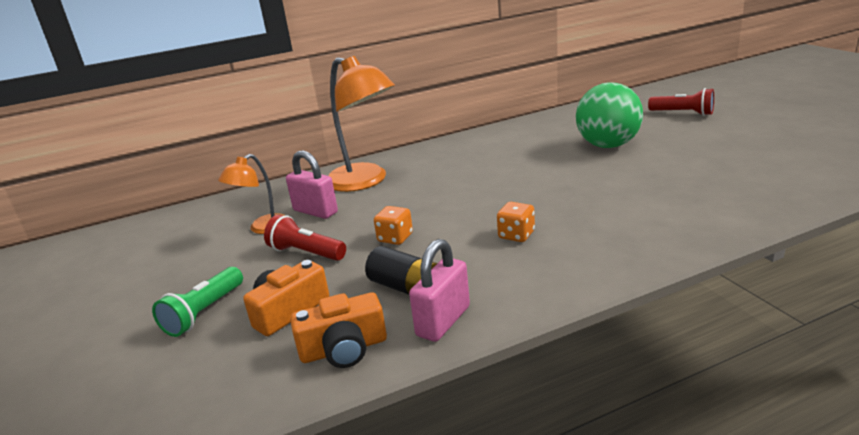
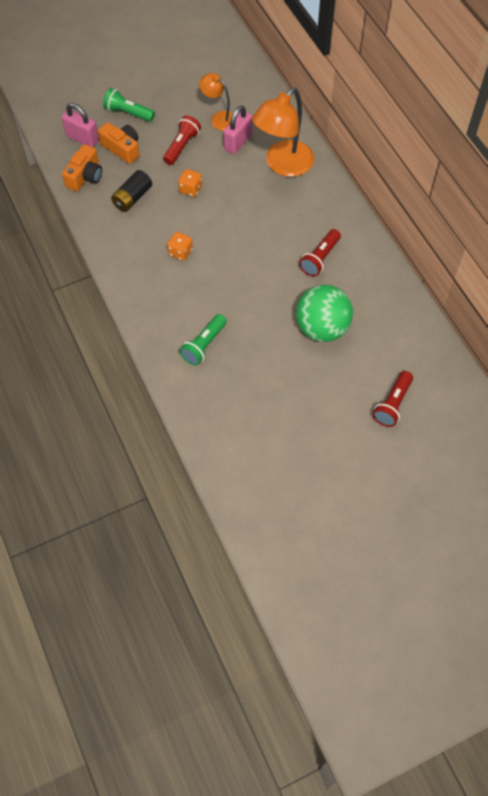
camera: 85 degrees right, 35 degrees up
orange camera [290,292,387,368] -> orange camera turned 135 degrees counterclockwise [62,144,102,191]
pink padlock [409,239,470,342] -> pink padlock moved to [61,103,99,147]
none -> green flashlight [179,314,227,366]
none -> red flashlight [299,229,341,277]

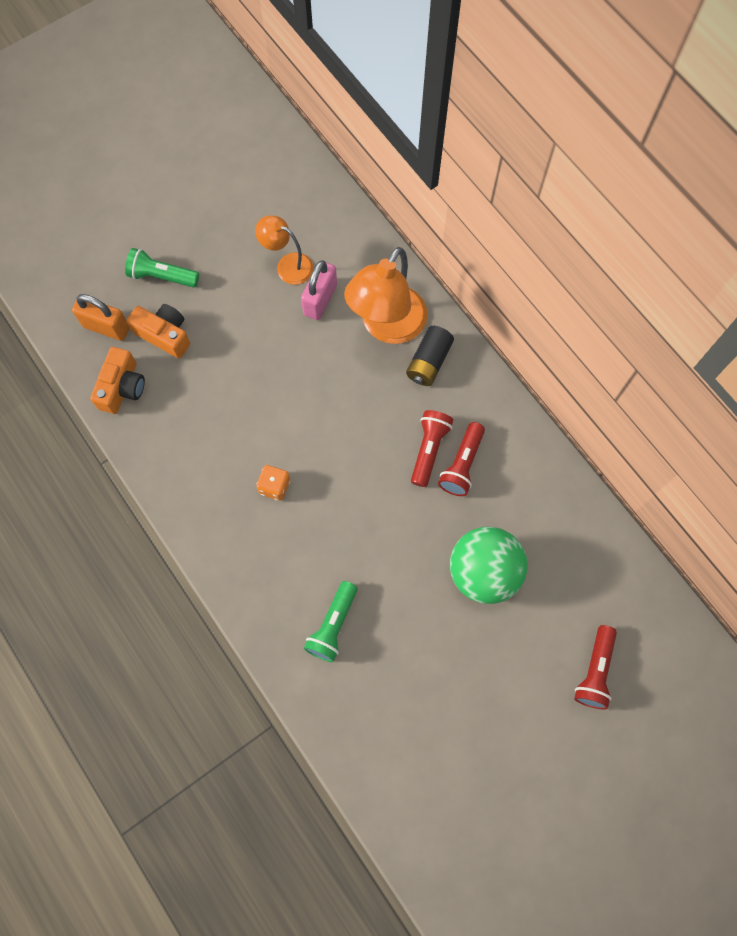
camera: 10 degrees left, 10 degrees up
pink padlock [61,103,99,147] -> orange padlock [72,294,130,341]
black battery [111,170,152,212] -> black battery moved to [406,326,454,386]
red flashlight [163,115,201,165] -> red flashlight moved to [411,410,453,487]
orange dice [178,169,202,197] -> none

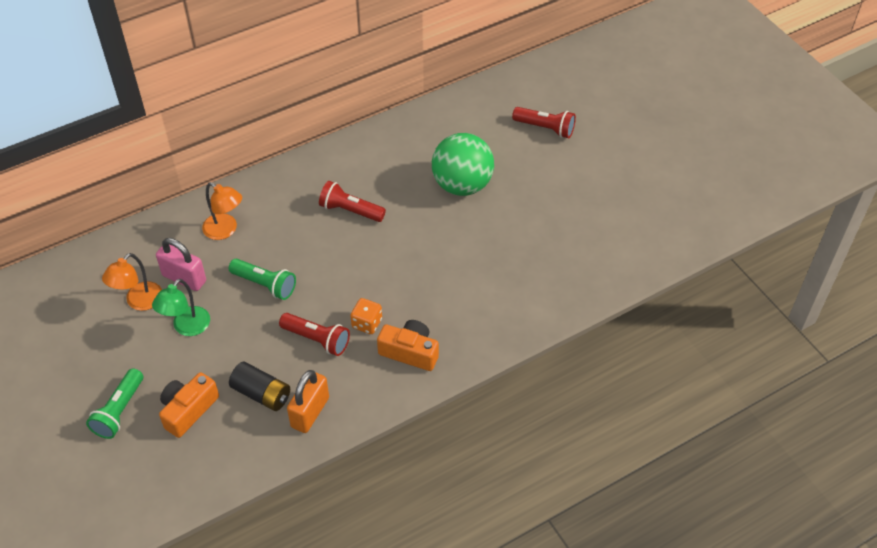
camera: 85 degrees left, 20 degrees down
orange padlock [72,294,130,341] -> orange padlock moved to [287,370,329,433]
orange camera [90,347,145,414] -> orange camera moved to [377,320,439,371]
green flashlight [304,581,358,662] -> green flashlight moved to [229,259,296,300]
orange lamp [344,247,428,344] -> orange lamp [202,182,242,240], size x0.56
black battery [406,326,454,386] -> black battery moved to [229,362,290,411]
red flashlight [438,422,485,496] -> red flashlight moved to [279,313,350,356]
none -> green lamp [152,279,210,336]

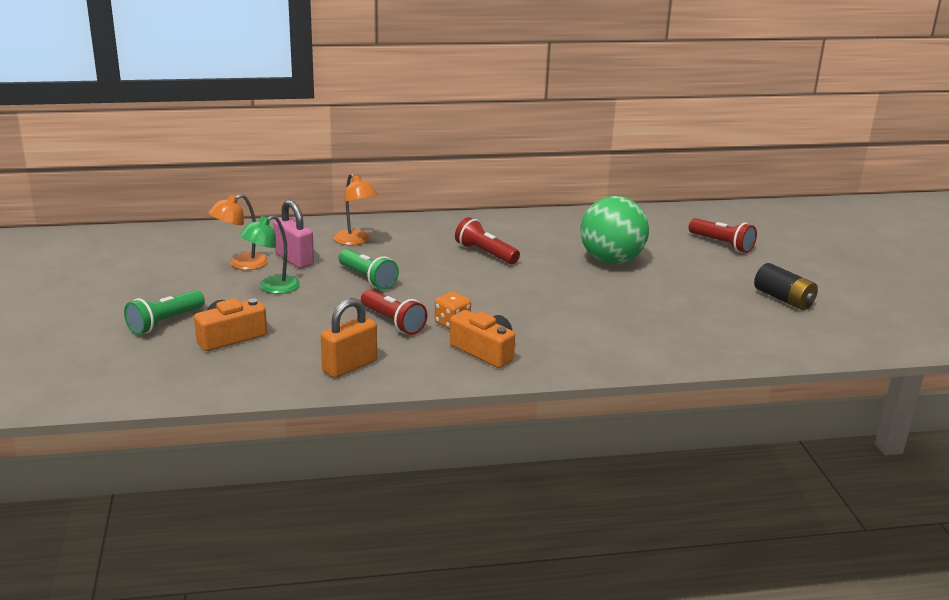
camera: 20 degrees right, 25 degrees down
black battery [229,362,290,411] -> black battery moved to [754,263,818,310]

